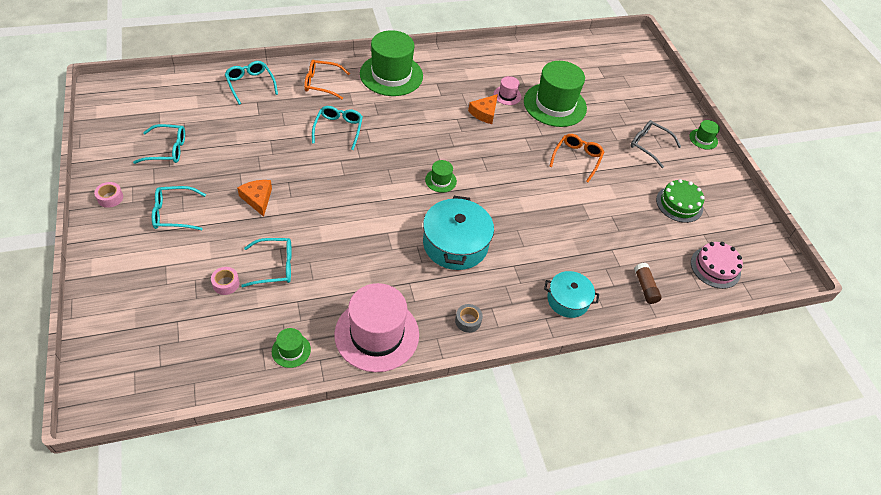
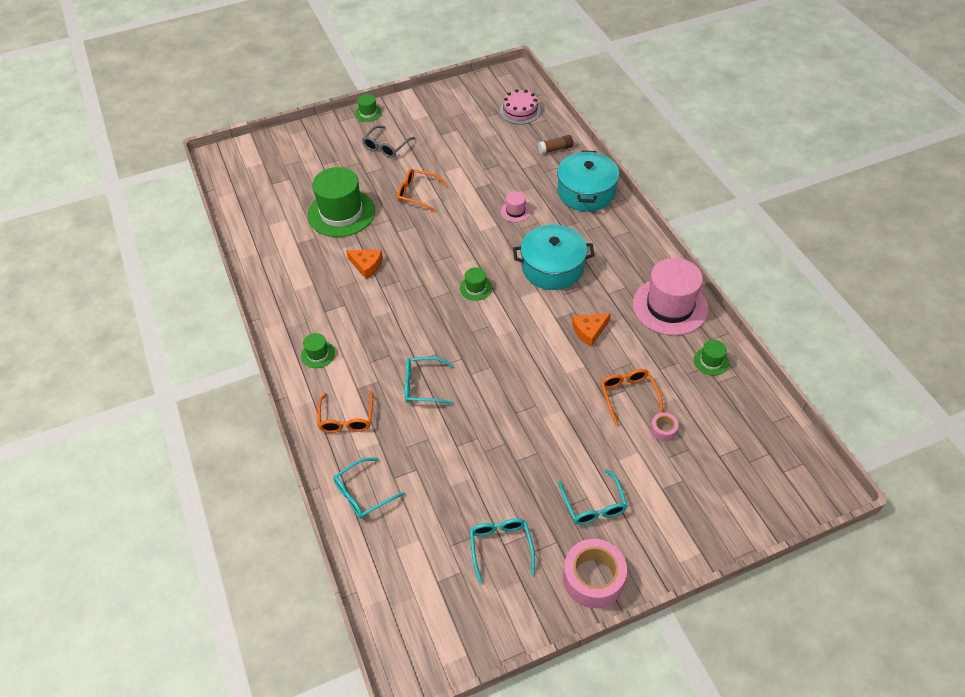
camera: 90 degrees left, 0 degrees up
pink tape [94,182,123,208] -> pink tape [563,539,627,608], size x2.08
orange cheese [237,180,272,217] -> orange cheese moved to [572,313,611,347]
turquoise glasses [241,238,292,287] -> orange glasses [601,369,663,426]
green hat [360,30,423,96] -> green hat [301,333,335,368], size x0.44
grey tape [455,304,483,333] -> none
pink hat [494,76,521,105] -> pink hat moved to [501,191,531,222]
turquoise pot [544,271,599,318] -> turquoise pot [557,151,619,211], size x1.61
green cake [656,179,704,223] -> none

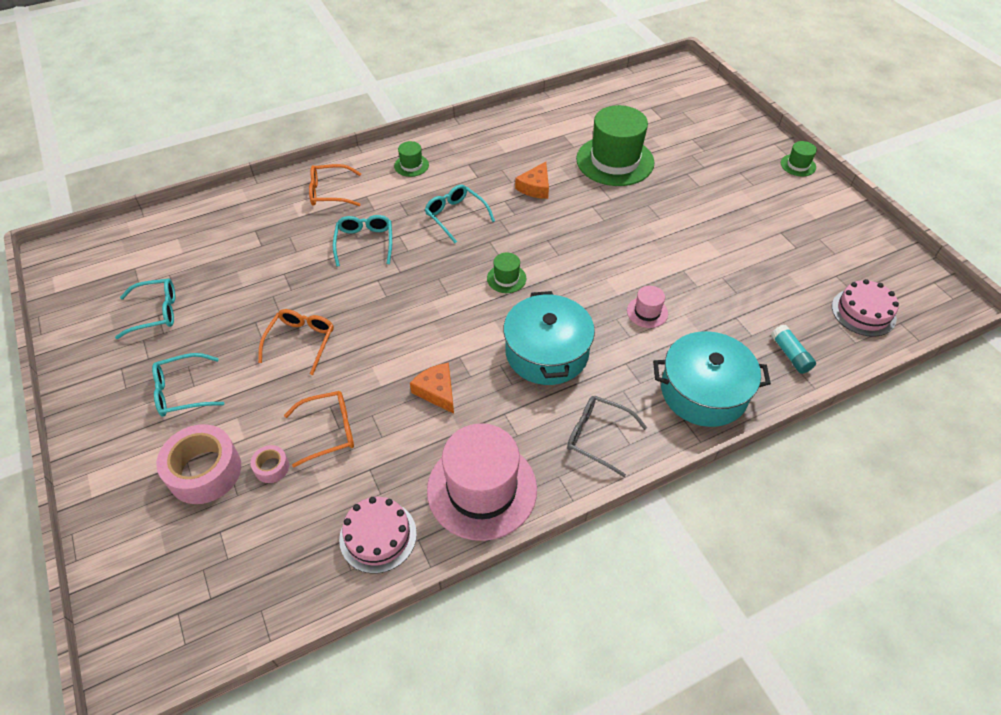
camera: 85 degrees right, 0 degrees up
turquoise glasses [333,458,405,519] -> turquoise glasses moved to [425,185,495,243]
grey glasses [362,125,415,158] -> grey glasses moved to [567,396,647,477]
orange glasses [397,169,448,212] -> orange glasses moved to [258,309,334,375]
brown glue stick [538,135,573,154] -> turquoise glue stick [771,324,816,374]
pink tape [563,539,627,608] -> pink tape moved to [156,424,241,504]
green hat [694,340,729,375] -> pink cake [339,497,417,573]

